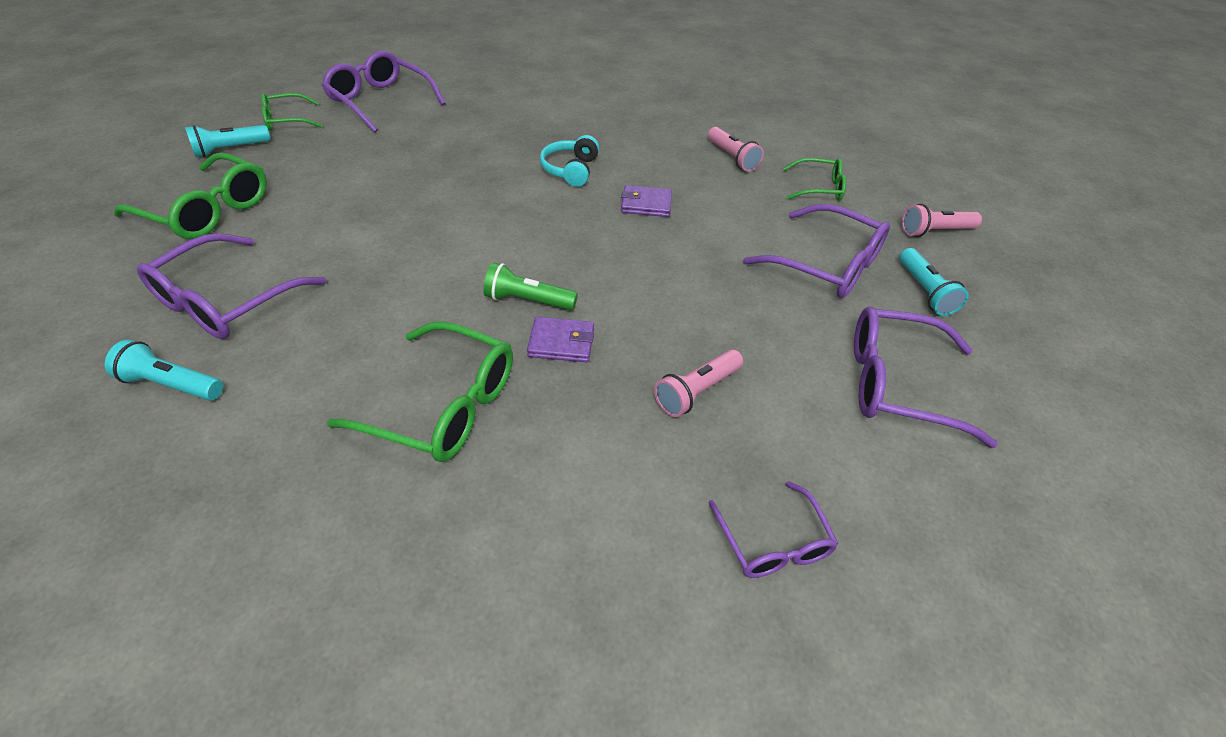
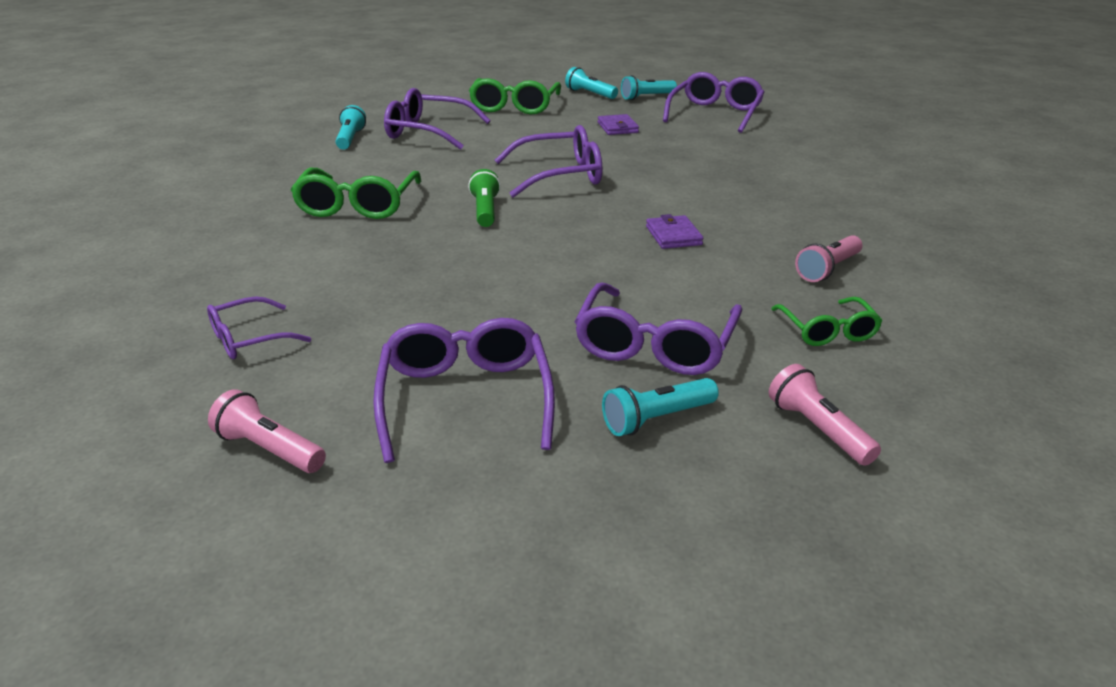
camera: 75 degrees right, 15 degrees down
green glasses [261,93,322,131] -> turquoise flashlight [621,75,677,100]
purple wallet [527,317,594,362] -> purple wallet moved to [598,114,639,135]
turquoise headphones [540,135,599,187] -> none
pink flashlight [654,349,743,417] -> pink flashlight moved to [208,389,326,473]
none -> purple glasses [495,125,602,197]

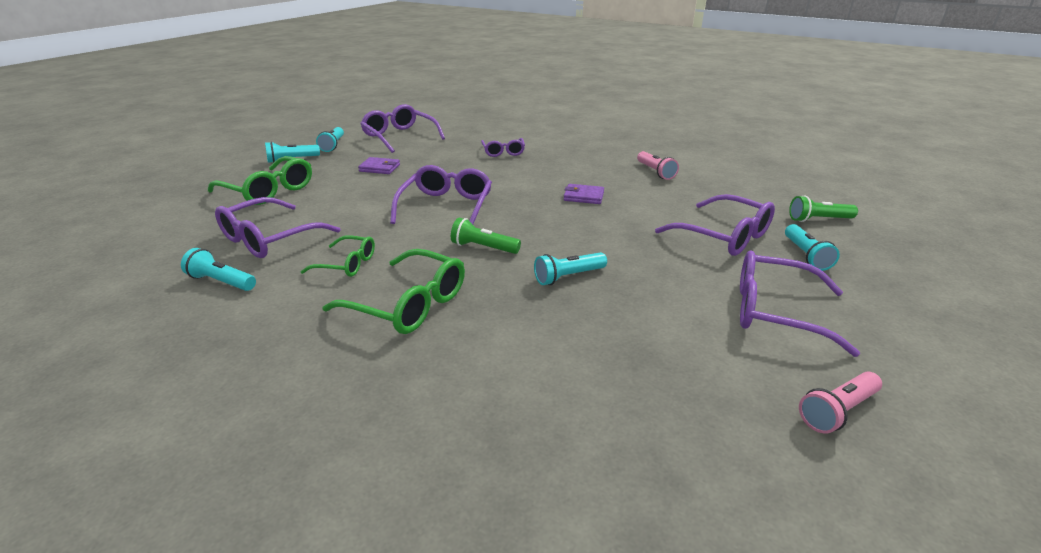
camera: 65 degrees left, 0 degrees up
purple glasses [207,296,311,359] -> purple glasses moved to [481,138,525,157]
pink flashlight [769,364,881,466] -> green flashlight [789,195,858,222]
green glasses [771,297,882,346] -> green glasses moved to [300,235,375,277]
none -> turquoise flashlight [534,252,607,285]

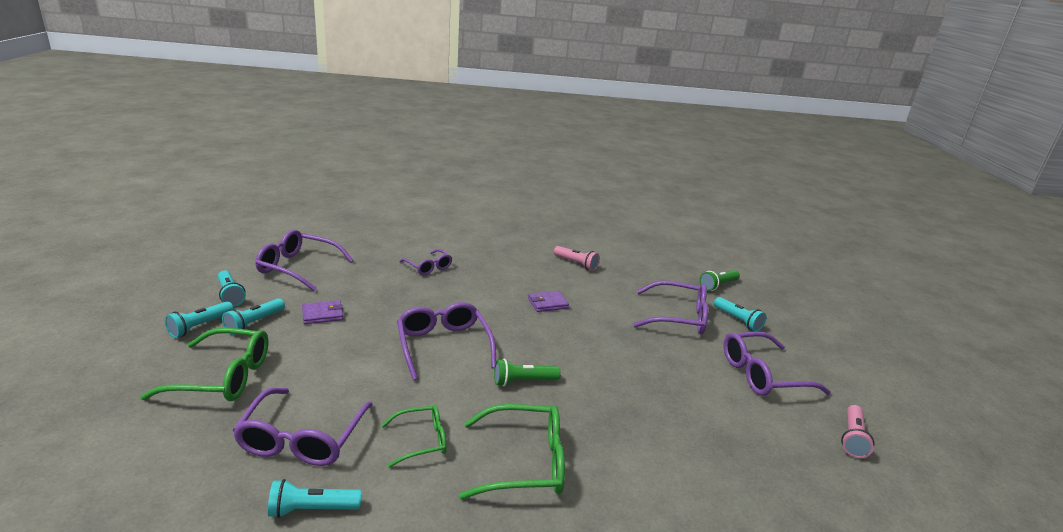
camera: 35 degrees left, 5 degrees down
turquoise flashlight [534,252,607,285] -> turquoise flashlight moved to [222,298,285,335]

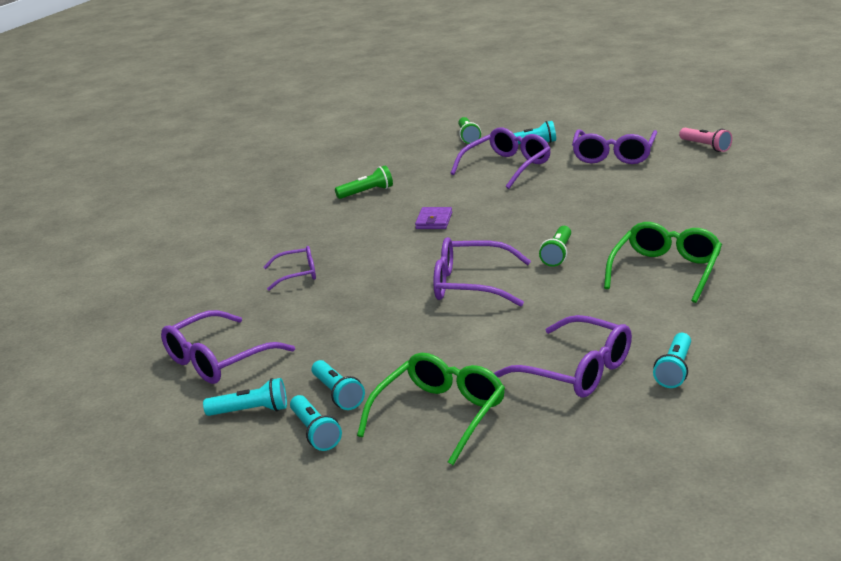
camera: 55 degrees left, 0 degrees up
purple wallet [302,300,343,324] -> none
green glasses [381,405,447,467] -> none
pink flashlight [554,246,600,271] -> green flashlight [335,165,393,199]

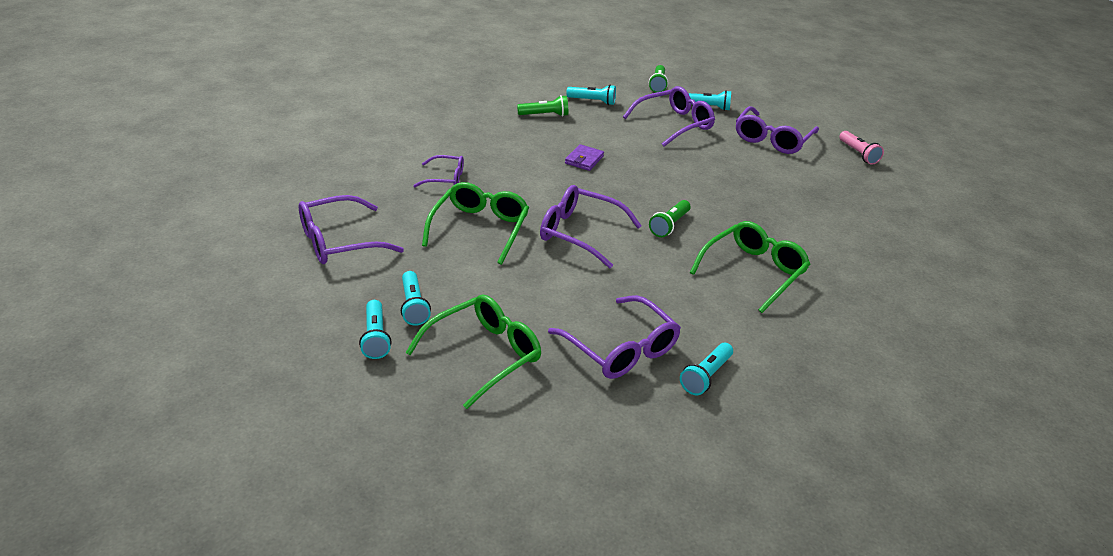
camera: 10 degrees right, 10 degrees up
turquoise flashlight [203,378,287,416] -> turquoise flashlight moved to [566,85,616,105]
none -> green glasses [422,182,529,265]

